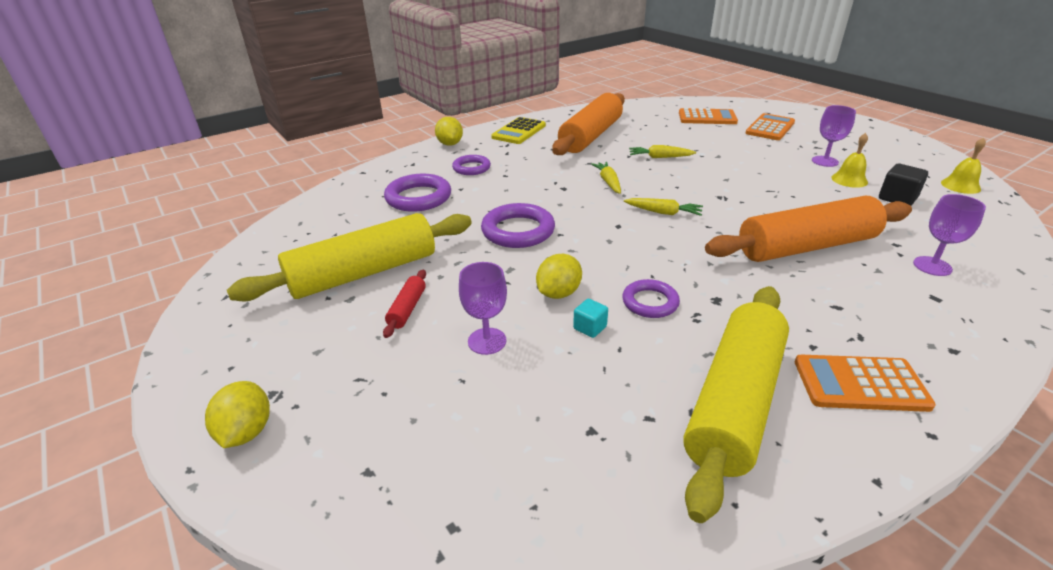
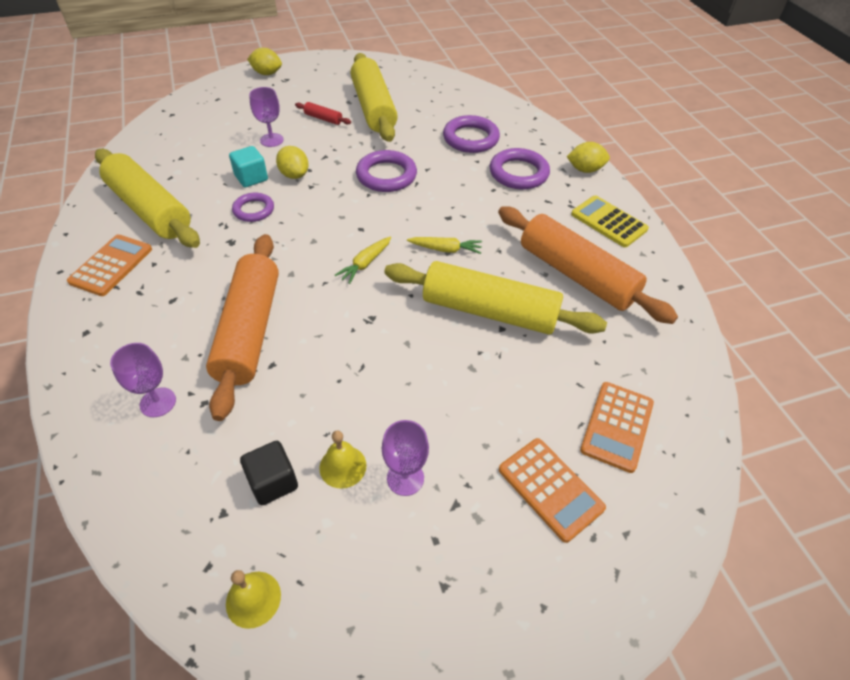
camera: 105 degrees right, 15 degrees up
purple ring [452,155,491,175] -> purple ring [489,148,550,189], size x1.58
turquoise cube [573,299,608,338] -> turquoise cube [229,146,268,187], size x1.59
yellow carrot [629,145,696,158] -> yellow rolling pin [384,261,607,335]

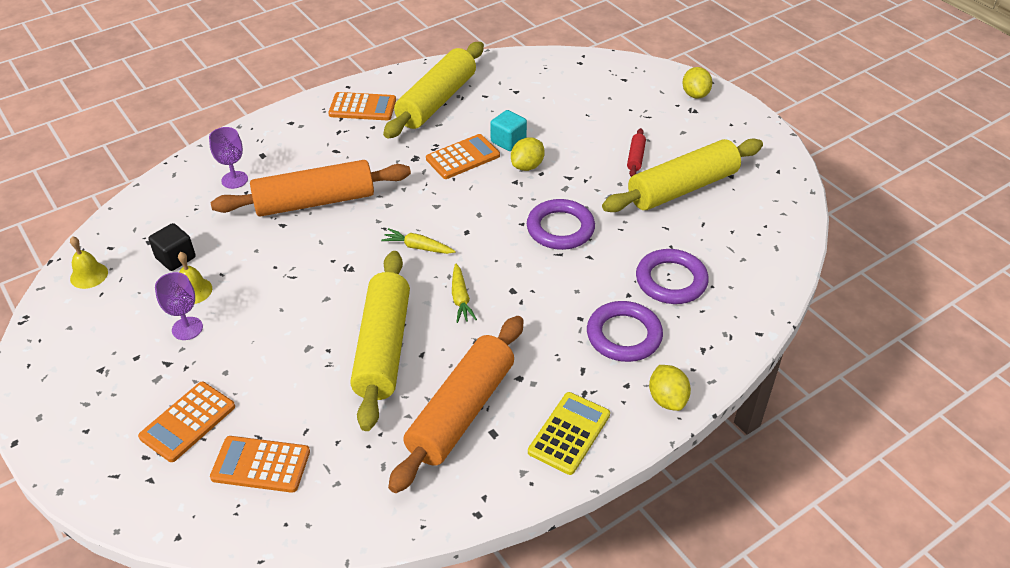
camera: 75 degrees right, 5 degrees down
purple ring [232,193,274,222] -> orange calculator [426,134,500,179]
purple goblet [249,87,284,147] -> none

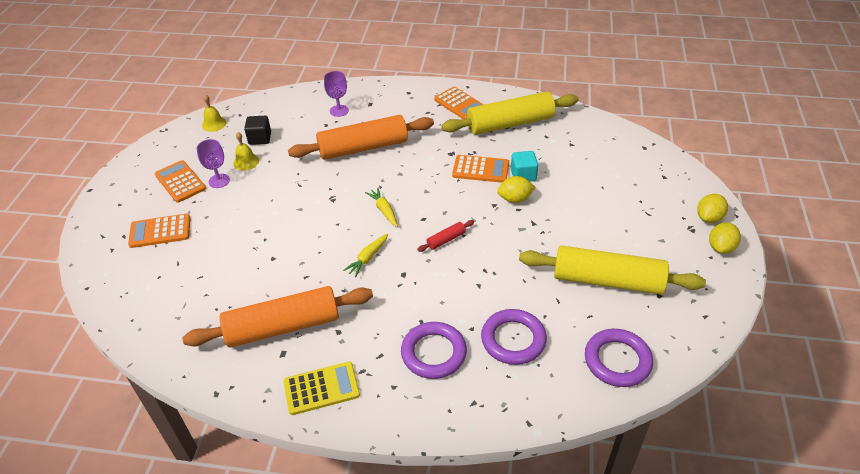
camera: 45 degrees right, 0 degrees up
orange calculator [210,436,310,493] -> orange calculator moved to [155,160,206,203]
orange rolling pin [211,160,411,217] -> orange rolling pin turned 45 degrees counterclockwise [288,115,434,160]
yellow rolling pin [350,251,410,431] -> none
purple ring [527,199,595,250] -> purple ring moved to [585,329,653,387]
red rolling pin [627,128,646,177] -> red rolling pin moved to [417,220,474,252]
yellow lemon [649,365,691,411] -> yellow lemon moved to [709,222,741,254]

